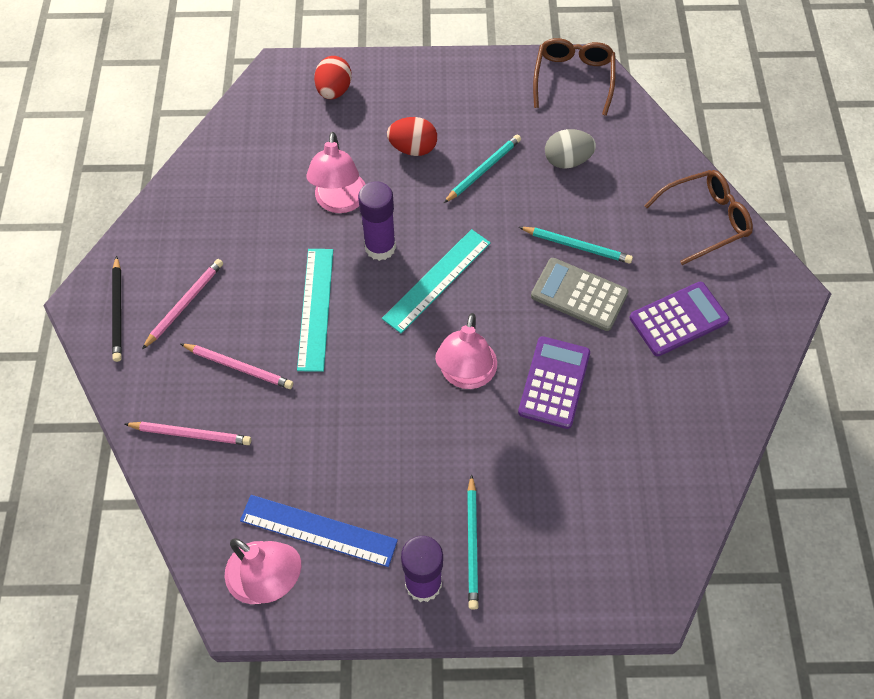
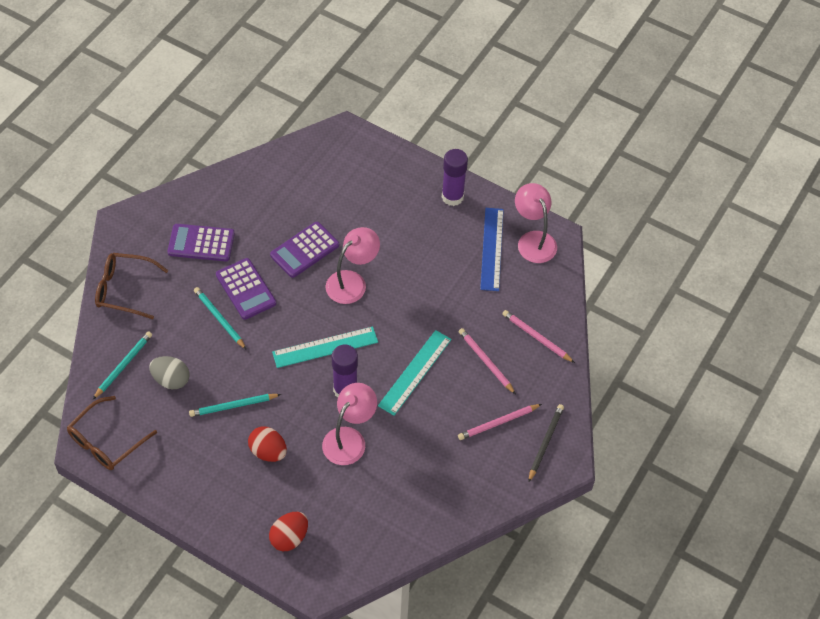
camera: 150 degrees left, 5 degrees down
blue ruler [240,495,398,567] -> blue ruler turned 45 degrees clockwise [480,208,504,291]
turquoise pencil [467,474,479,610] -> turquoise pencil moved to [93,331,152,399]
grey calculator [531,258,629,331] -> purple calculator [216,258,276,320]

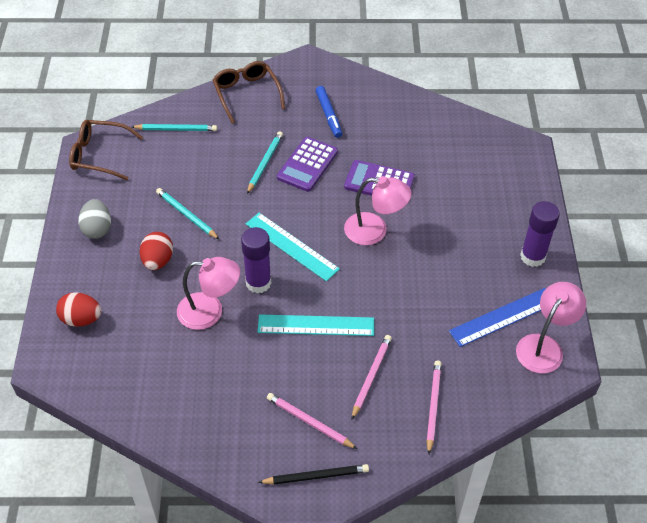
camera: 60 degrees right, 5 degrees down
grey egg [149,356,189,389] -> grey egg moved to [78,199,111,239]
purple calculator [167,224,235,261] -> blue marker [316,86,342,138]

